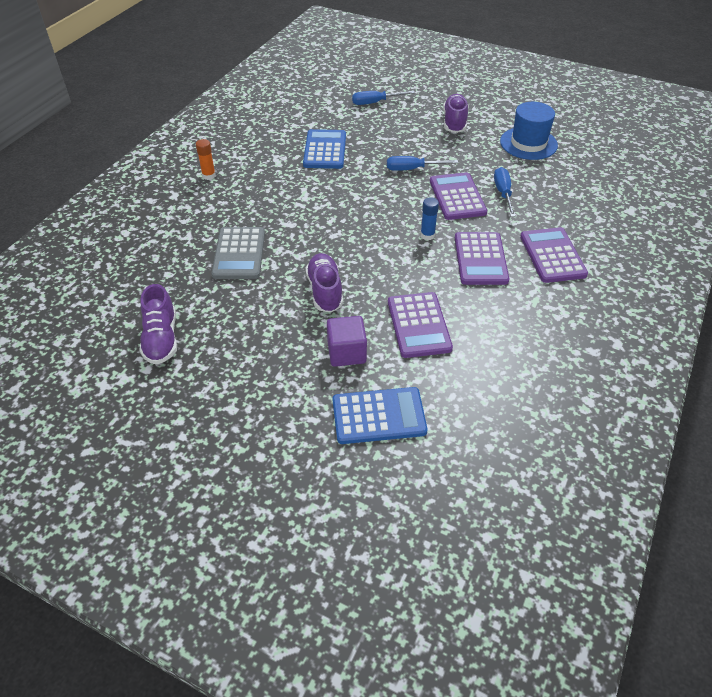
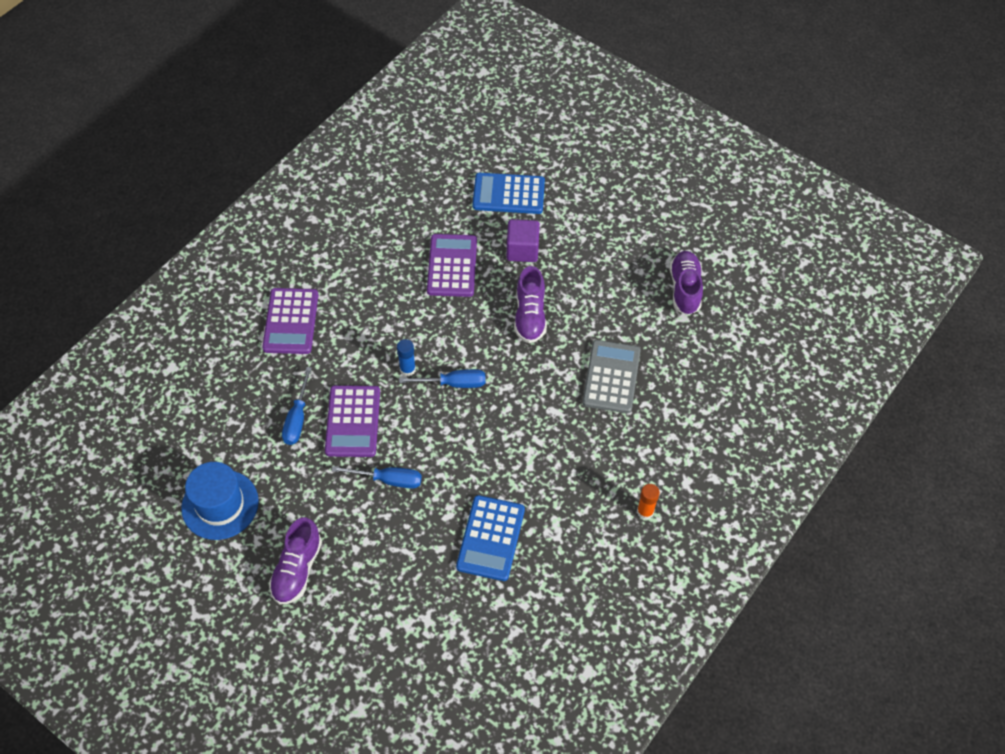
camera: 170 degrees left, 10 degrees up
blue screwdriver [352,91,415,105] -> blue screwdriver moved to [399,369,486,388]
purple calculator [455,232,509,285] -> none

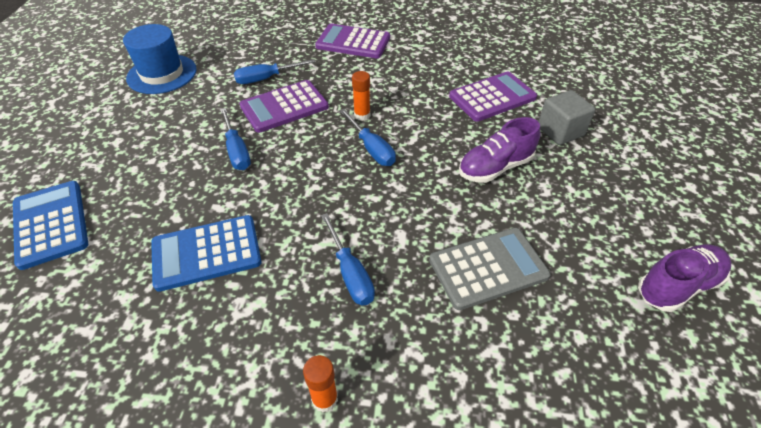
camera: 60 degrees right, 10 degrees down
purple calculator [262,288,318,354] -> purple calculator turned 45 degrees clockwise [315,24,390,58]
purple shoe [269,517,322,604] -> none
blue glue stick [397,339,416,376] -> orange glue stick [352,71,370,121]
blue calculator [473,173,545,214] -> blue calculator moved to [13,181,88,270]
purple cube [507,219,540,262] -> grey cube [539,90,595,145]
none -> blue screwdriver [321,213,375,305]

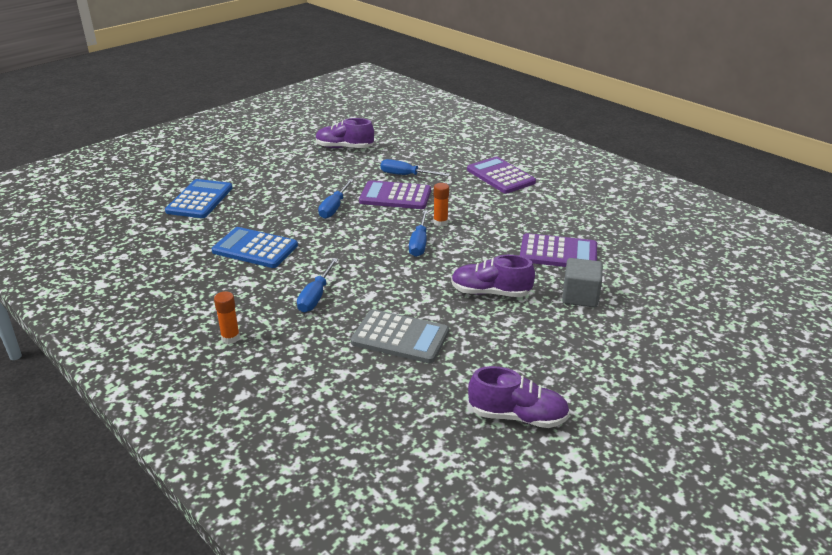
camera: 40 degrees right, 15 degrees down
blue hat [123,24,197,94] -> purple shoe [316,118,374,148]

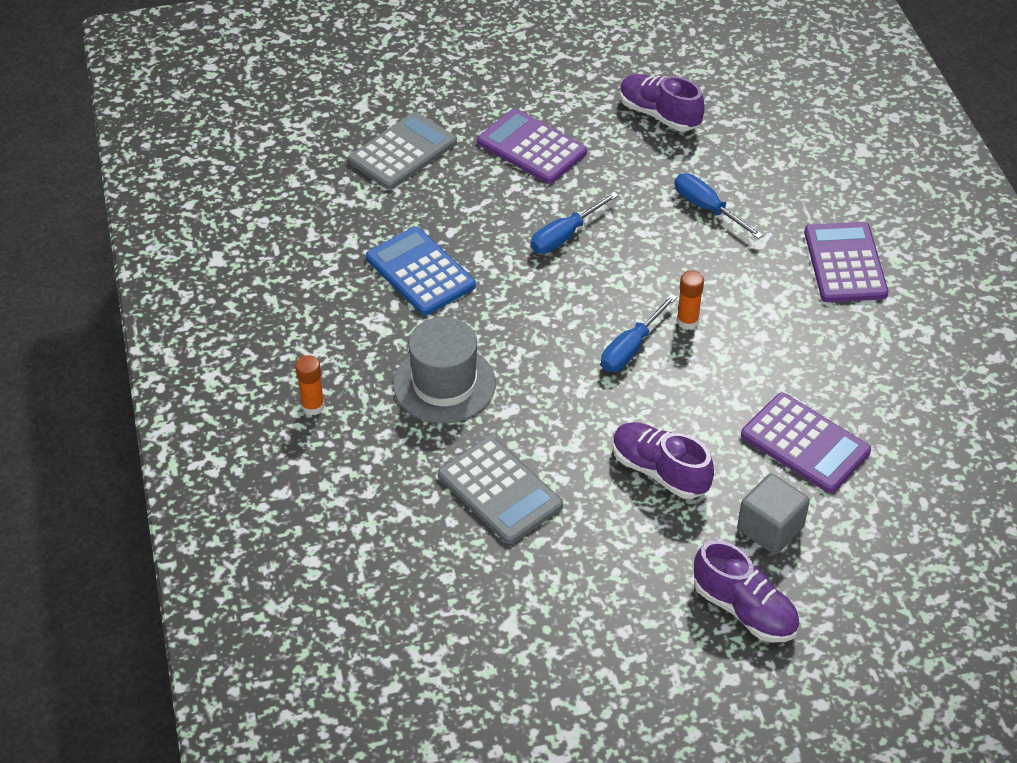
camera: 30 degrees right, 15 degrees up
blue calculator [165,179,233,218] -> grey calculator [348,112,457,190]
blue screwdriver [297,258,338,312] -> grey hat [393,317,496,423]
purple calculator [359,180,431,209] -> purple calculator moved to [477,109,587,184]
purple shoe [468,366,570,428] -> purple shoe moved to [694,540,799,642]

